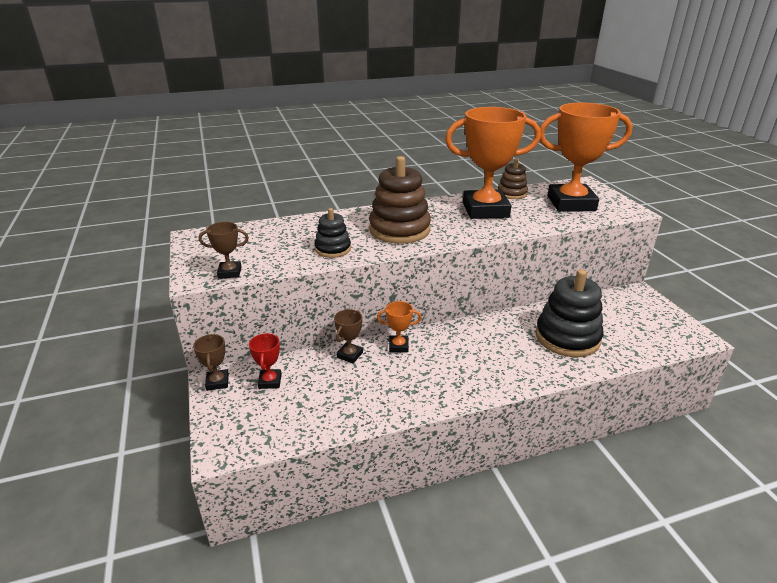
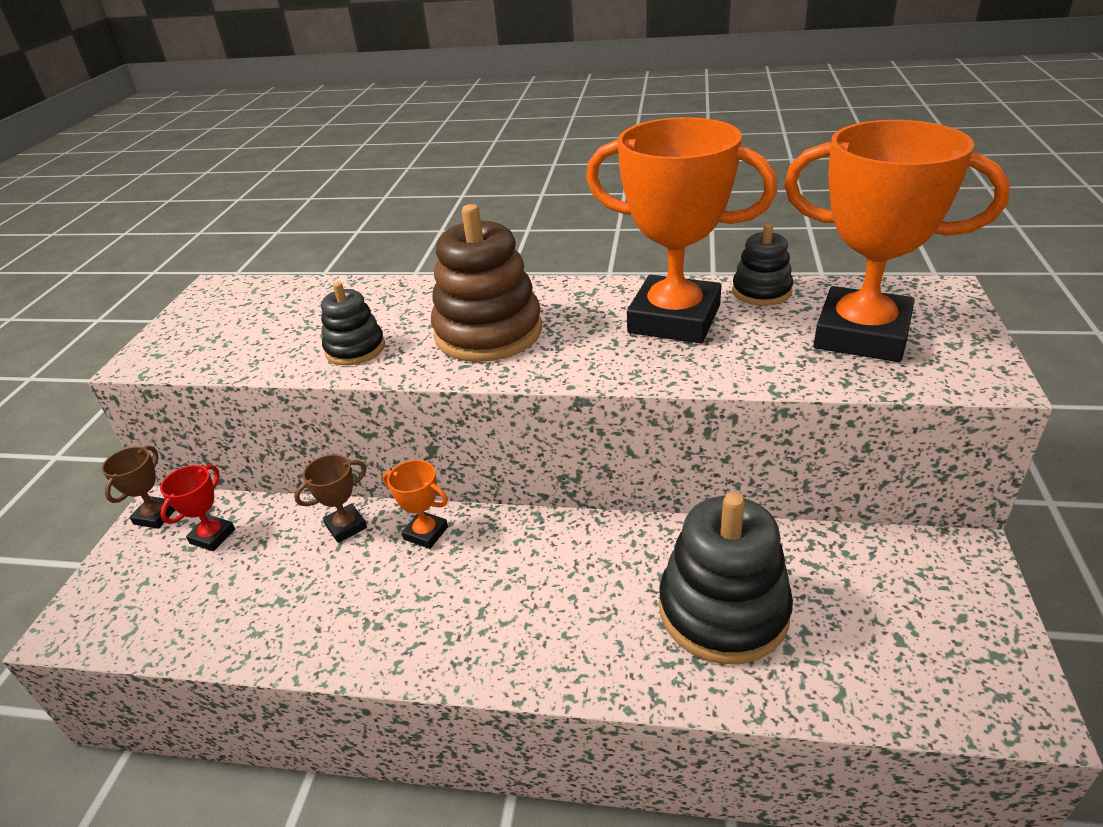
camera: 30 degrees right, 5 degrees up
brown trophy [199,222,249,279] -> none
brown stacking toy [498,158,528,199] -> black stacking toy [732,224,793,306]

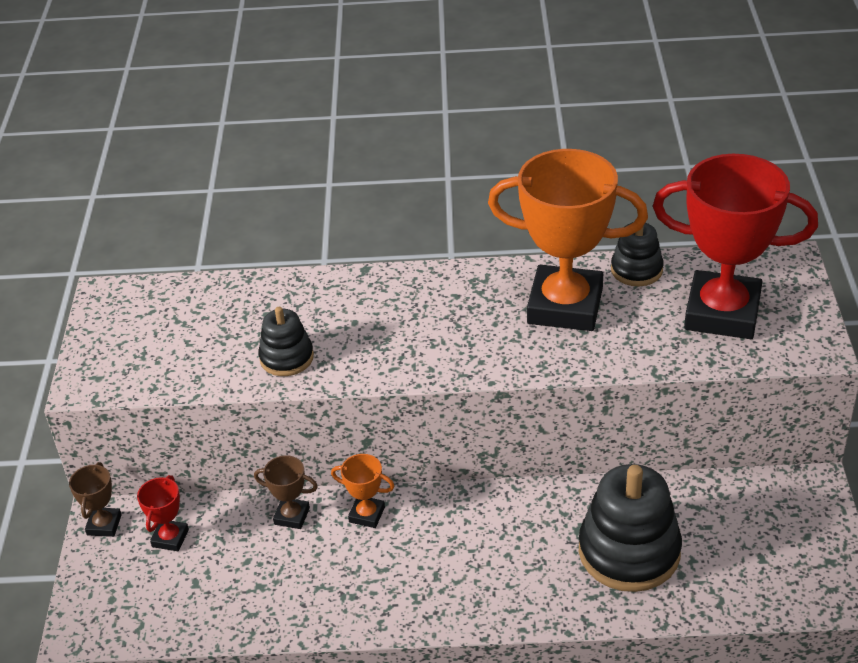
camera: 10 degrees left, 5 degrees up
brown trophy [294,454,367,543] -> brown trophy turned 60 degrees clockwise [254,455,318,529]
brown stacking toy [431,204,542,362] -> none
orange trophy [784,120,1010,362] -> red trophy [653,154,818,339]

